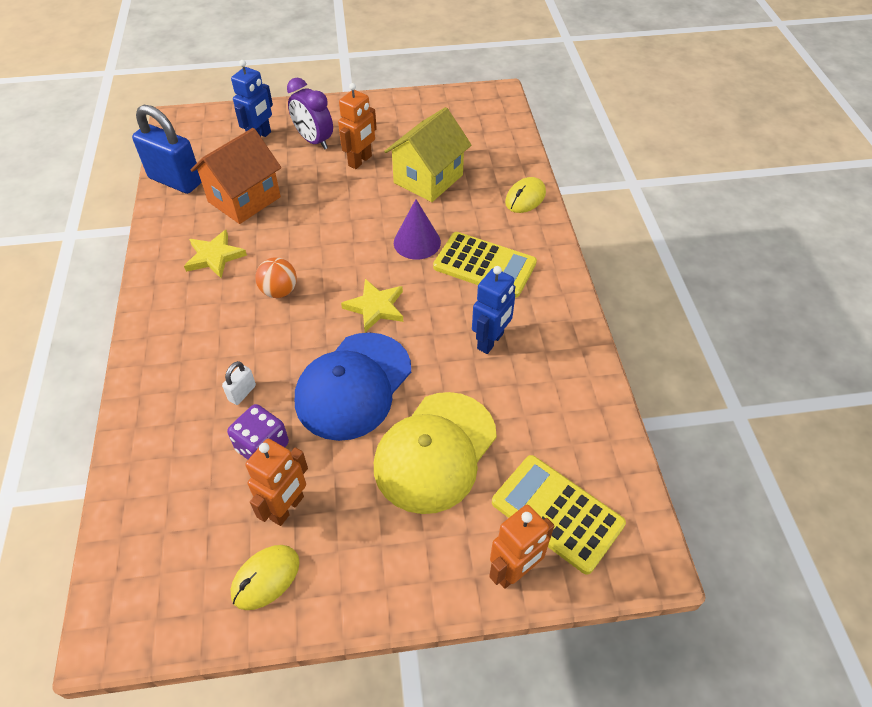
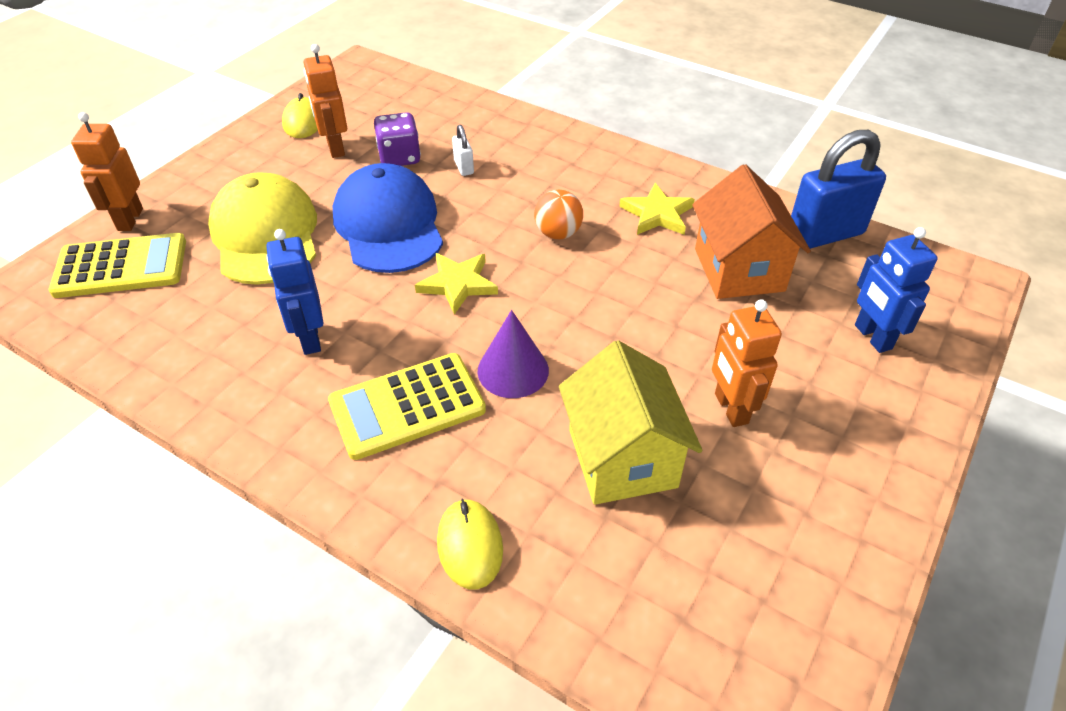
camera: 130 degrees right, 5 degrees down
purple clock [287,78,333,150] -> none

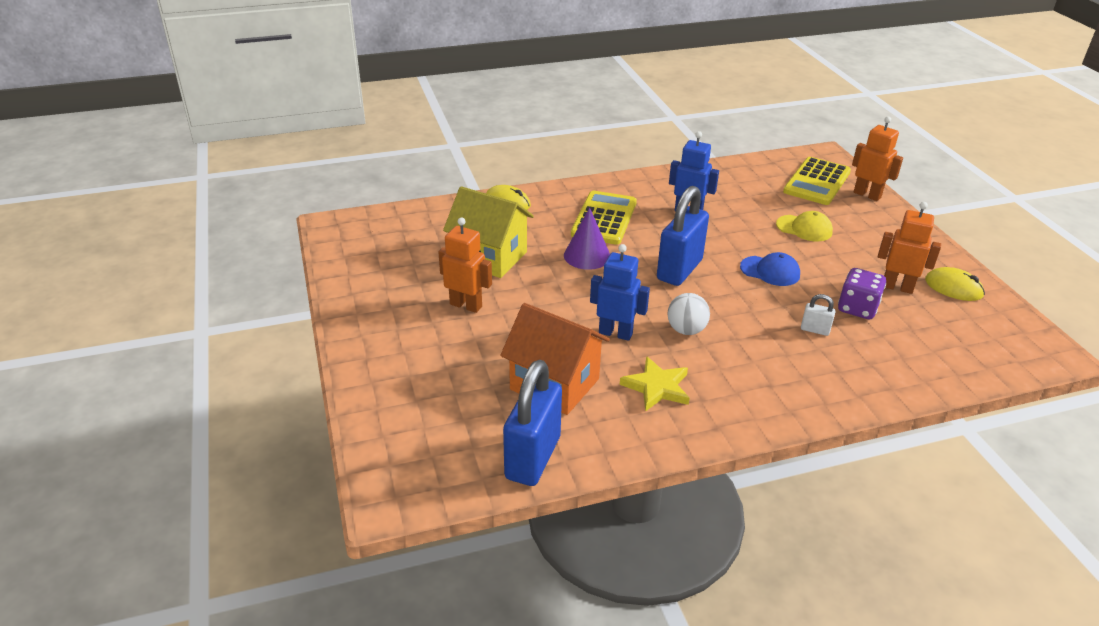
camera: 130 degrees right, 10 degrees down
yellow cap [208,172,317,285] -> yellow cap [776,211,833,242], size x0.52
blue cap [333,163,443,273] -> blue cap [740,252,800,286], size x0.52
yellow star [415,253,498,315] -> blue padlock [657,186,709,286]
orange ball [534,190,583,239] -> white ball [667,293,710,335]
blue robot [855,227,938,353] -> blue robot moved to [590,244,650,341]

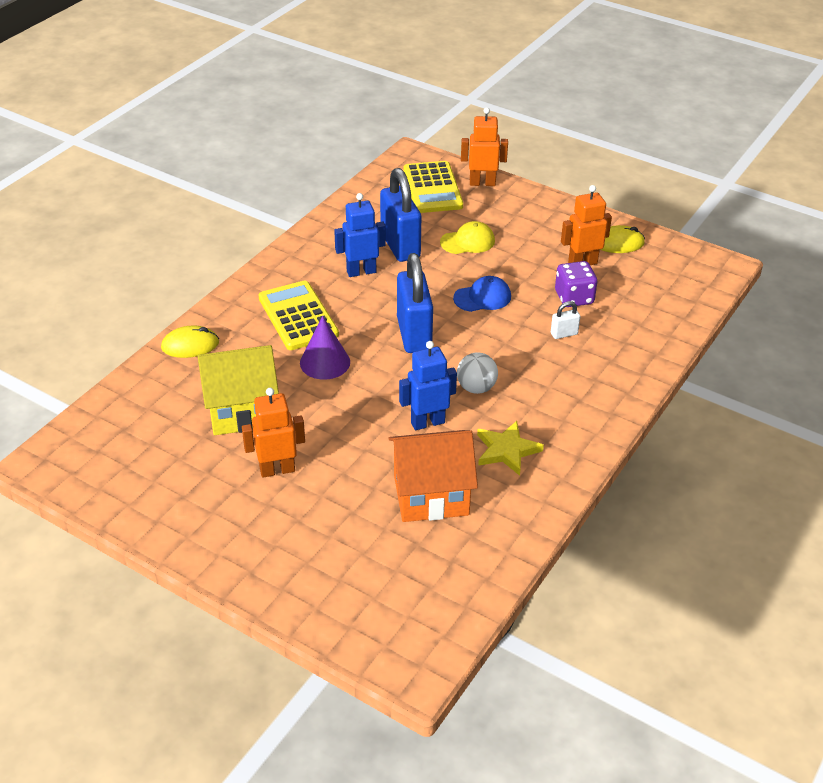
camera: 40 degrees left, 5 degrees up
blue padlock [503,360,562,486] -> blue padlock moved to [380,168,421,262]

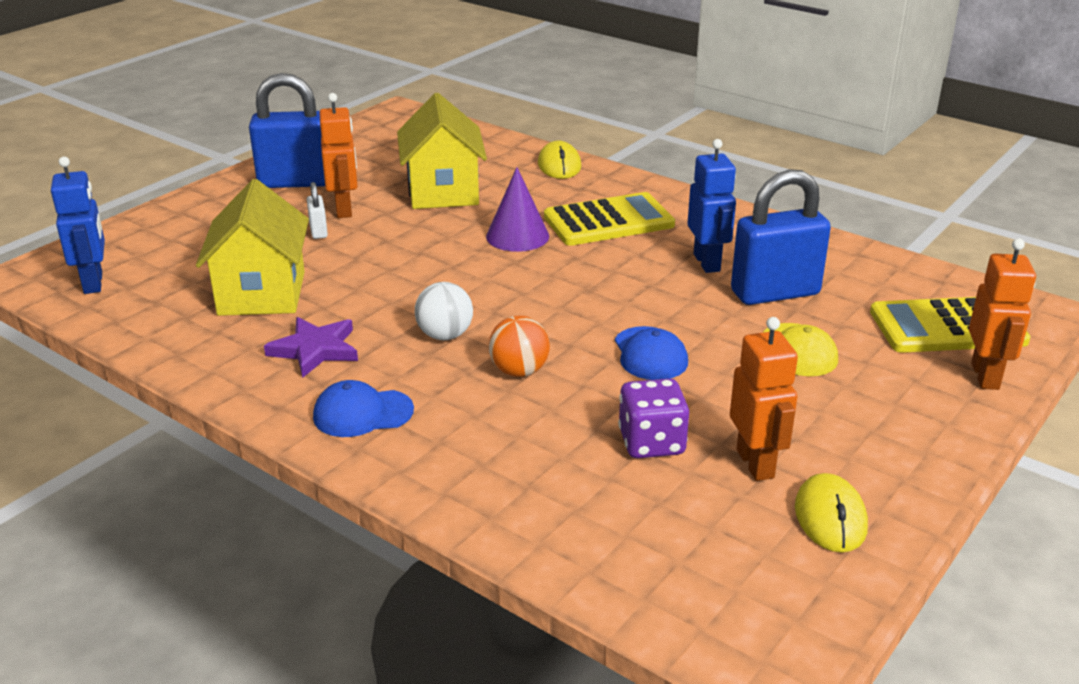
camera: 95 degrees right, 10 degrees down
orange house [388,430,478,522] -> yellow house [196,179,309,316]
blue padlock [397,253,433,353] -> blue padlock moved to [249,73,325,188]
blue robot [399,341,457,430] -> blue robot moved to [51,157,105,294]
yellow star [477,421,544,476] -> purple star [264,317,358,378]
white padlock [551,301,580,339] -> white padlock moved to [307,182,328,239]
none -> blue cap [313,380,414,437]
none -> orange ball [489,316,550,377]

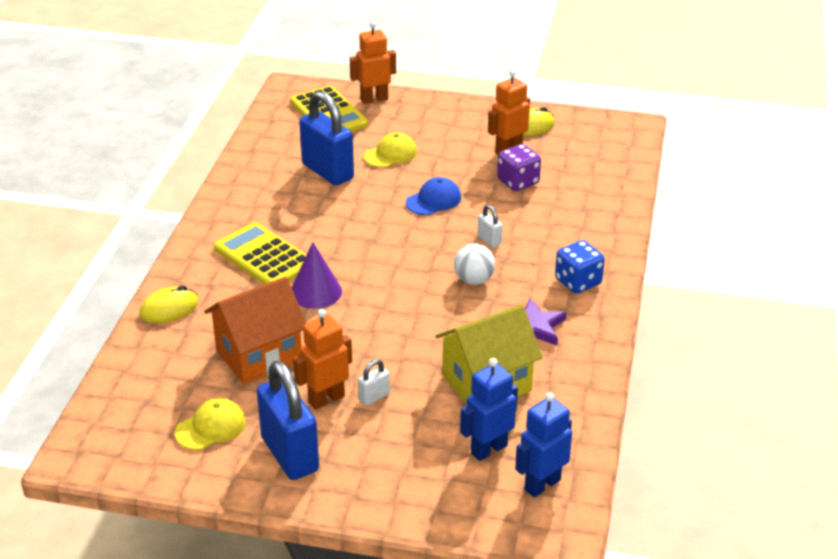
camera: 115 degrees left, 5 degrees up
blue cap [313,380,414,437] -> blue dice [555,240,605,294]
yellow house [397,93,487,209] -> orange house [204,277,306,384]
orange ball [489,316,550,377] -> white padlock [478,205,502,248]
blue robot [688,139,736,273] -> blue robot moved to [460,358,518,461]
none -> yellow cap [175,398,246,450]

